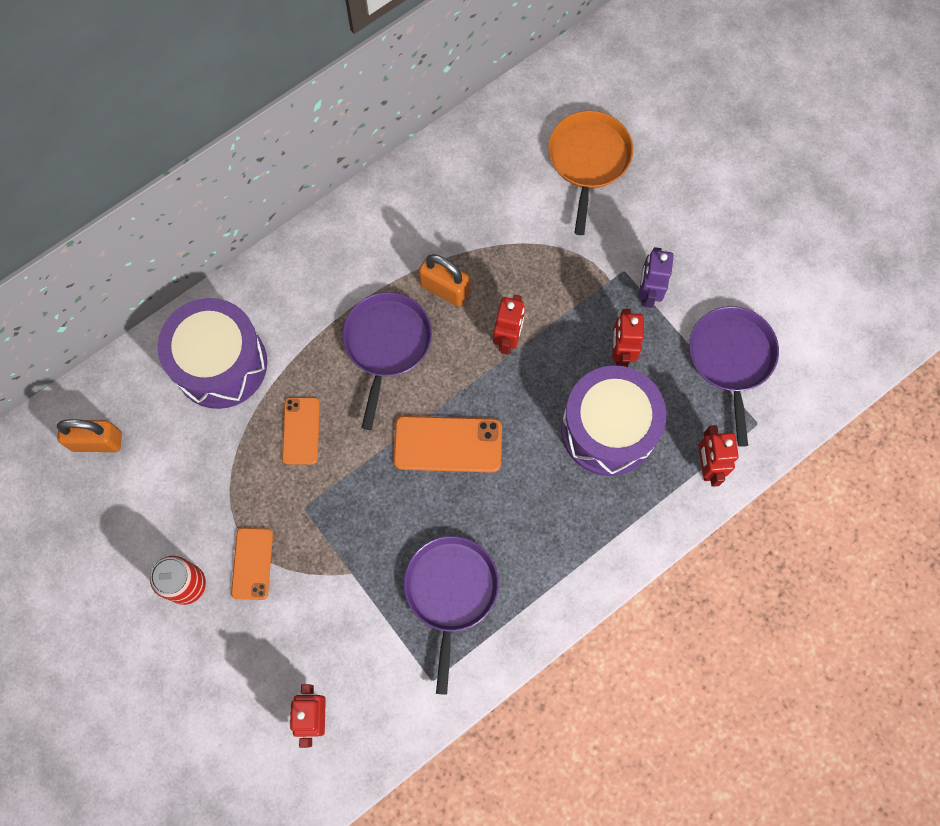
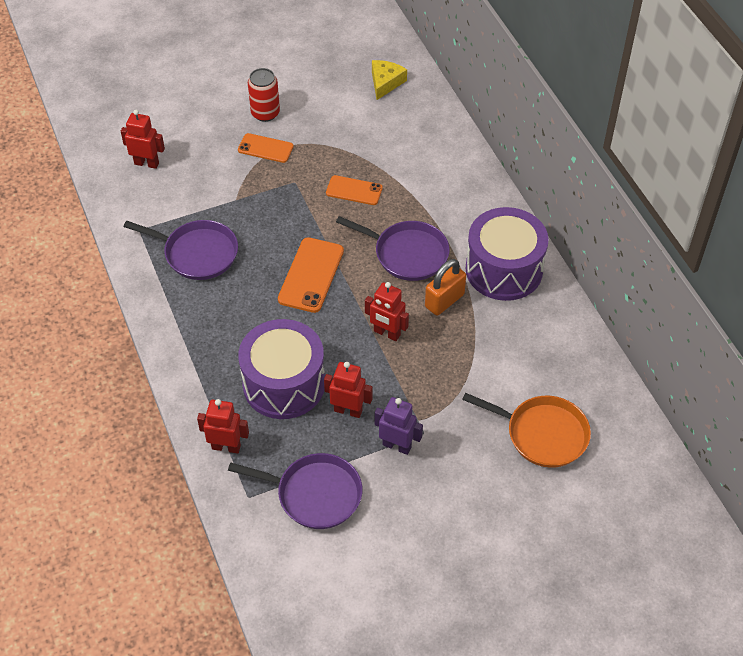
camera: 105 degrees right, 20 degrees down
orange padlock [57,419,122,452] -> yellow cheese [372,60,407,100]
purple drum [158,298,267,409] -> purple drum moved to [465,207,549,301]

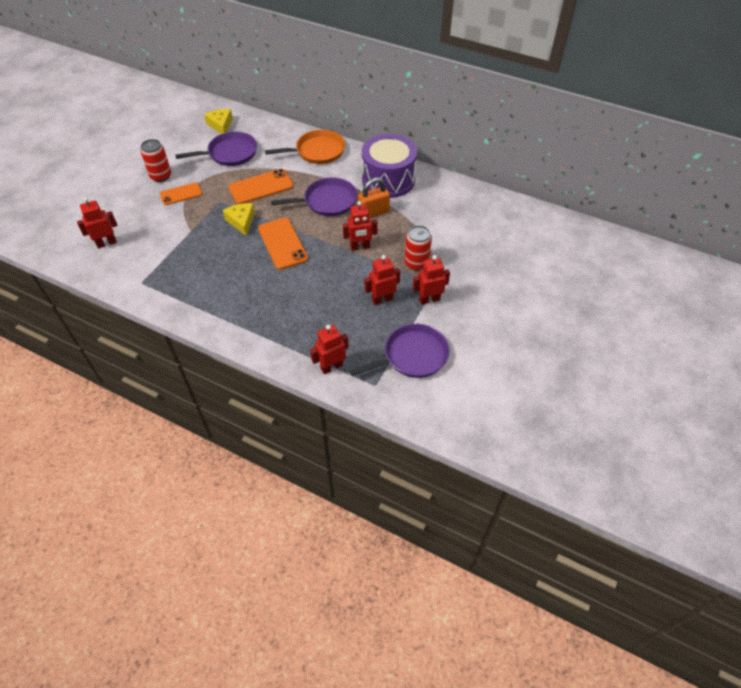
camera: 40 degrees left, 0 degrees up
purple pan [124,220,238,280] -> purple pan moved to [175,131,257,166]
purple drum [238,319,325,419] -> none
orange phone [326,175,383,205] -> orange phone [228,169,294,204], size x1.55
purple robot [375,397,423,455] -> red robot [413,255,450,305]
orange padlock [425,259,466,316] -> orange padlock turned 60 degrees clockwise [358,177,390,218]
orange pan [462,393,591,468] -> orange pan moved to [265,130,345,164]
none -> yellow cheese [223,203,255,236]
none -> red can [405,225,432,271]

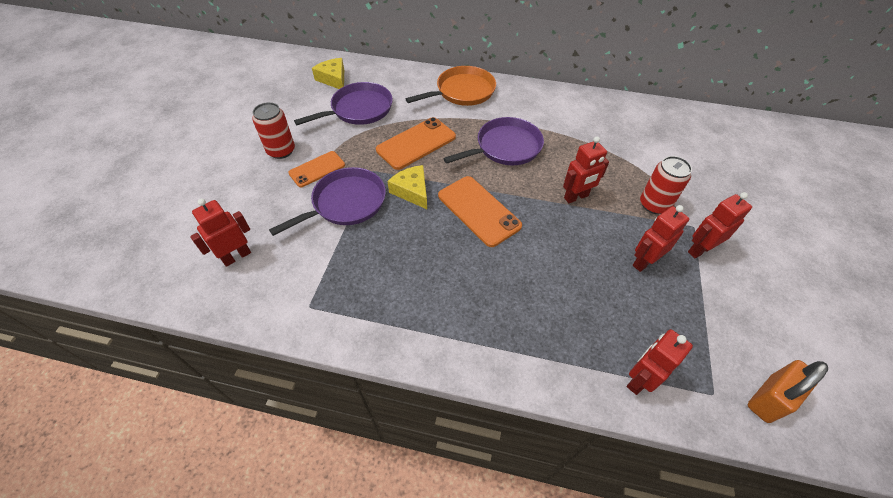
camera: 15 degrees left, 0 degrees up
purple pan [350,324,449,378] -> purple pan moved to [269,167,386,236]
orange padlock [358,177,390,218] -> orange padlock moved to [748,360,828,423]
purple drum [362,134,417,198] -> none

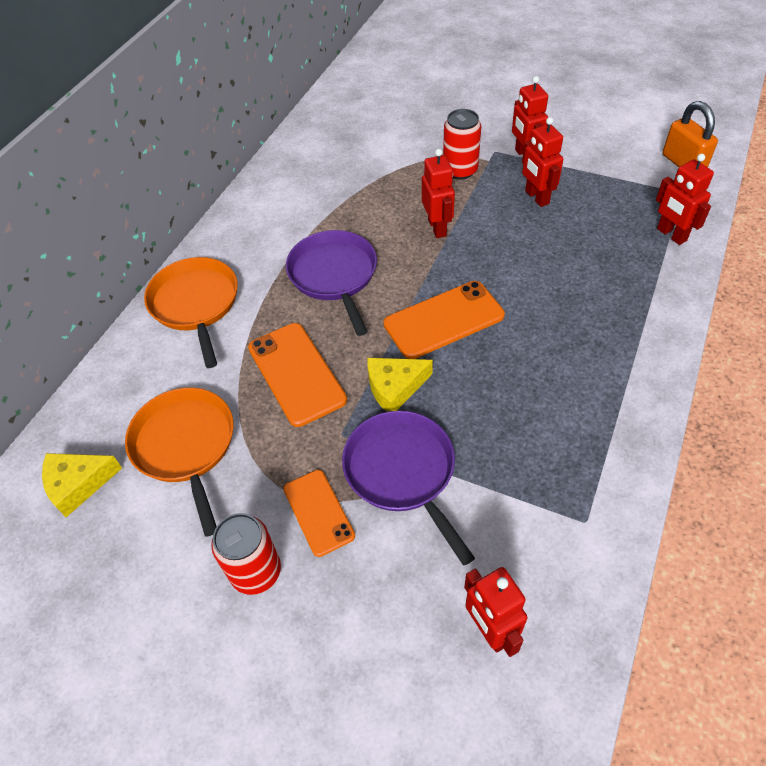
camera: 75 degrees left, 0 degrees up
purple pan [294,82,393,125] -> orange pan [125,387,234,537]

